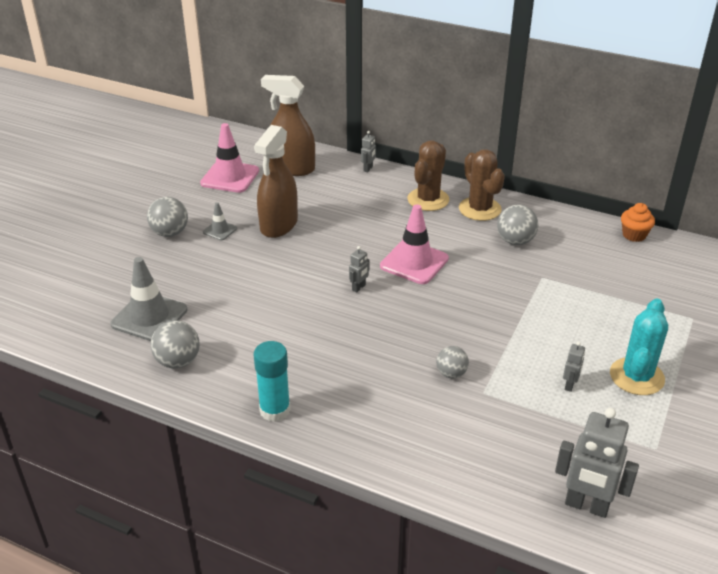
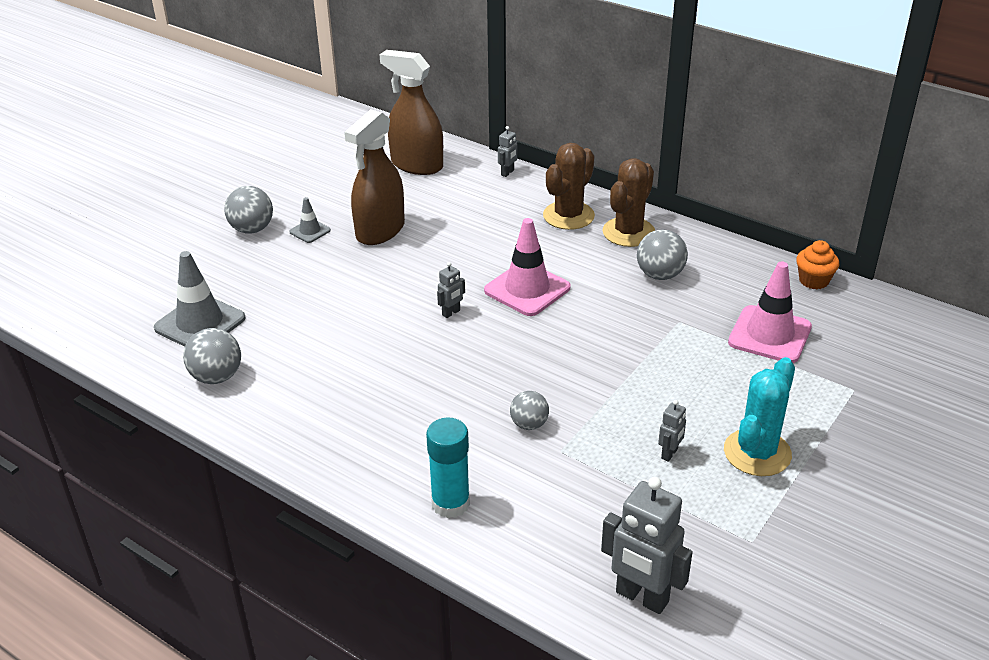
camera: 10 degrees right, 0 degrees up
pink traffic cone [200,123,259,193] -> pink traffic cone moved to [728,262,812,363]
turquoise glue stick [254,341,291,422] -> turquoise glue stick moved to [426,417,470,518]
brown cactus [459,149,505,221] -> brown cactus turned 45 degrees clockwise [602,158,655,247]

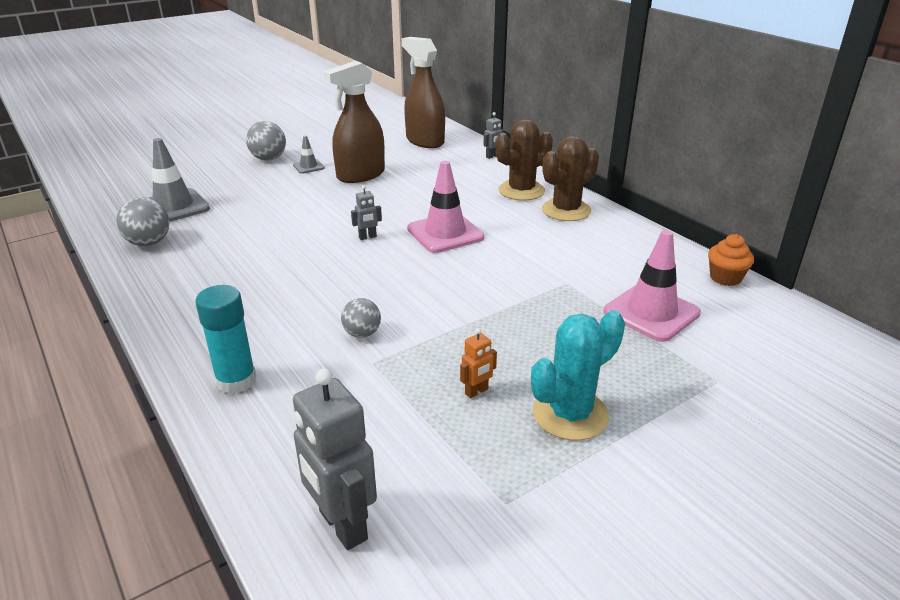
camera: 20 degrees right, 5 degrees down
grey ball [637,229,688,280] -> none
grey robot [658,400,686,462] -> orange robot [460,328,497,398]

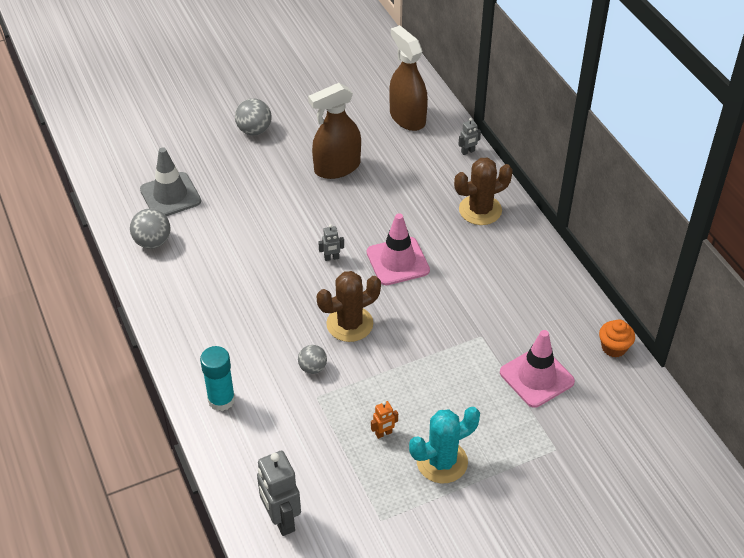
camera: 10 degrees right, 15 degrees up
grey traffic cone [293,136,325,174] -> none
brown cactus [542,136,599,221] -> brown cactus moved to [317,271,381,342]

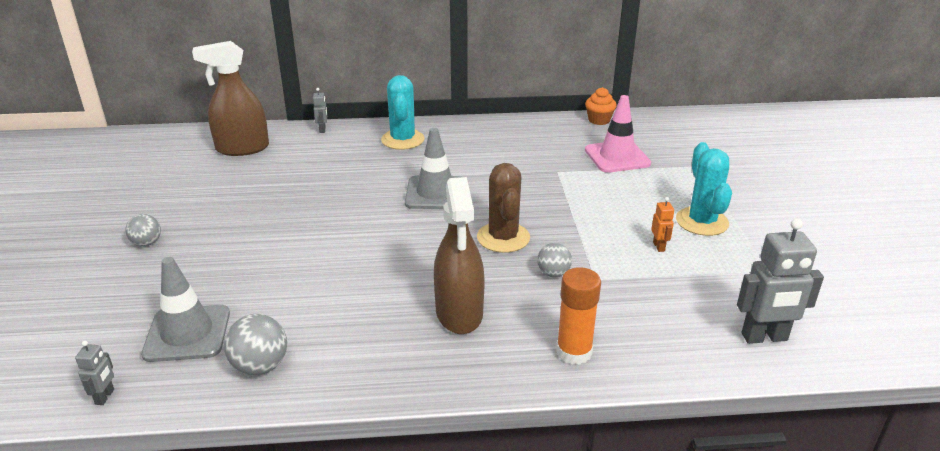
camera: 70 degrees left, 15 degrees down
turquoise glue stick [200,346,235,411] -> orange glue stick [556,267,601,365]
grey ball [235,99,272,135] -> grey ball [126,214,161,247], size x0.67
brown spray bottle [308,83,361,179] -> brown spray bottle moved to [434,177,485,334]
grey robot [318,224,344,261] -> grey robot moved to [75,341,114,405]
pink traffic cone [367,213,430,285] -> grey traffic cone [405,128,461,209]
brown cactus [454,158,513,225] -> turquoise cactus [381,75,425,150]

